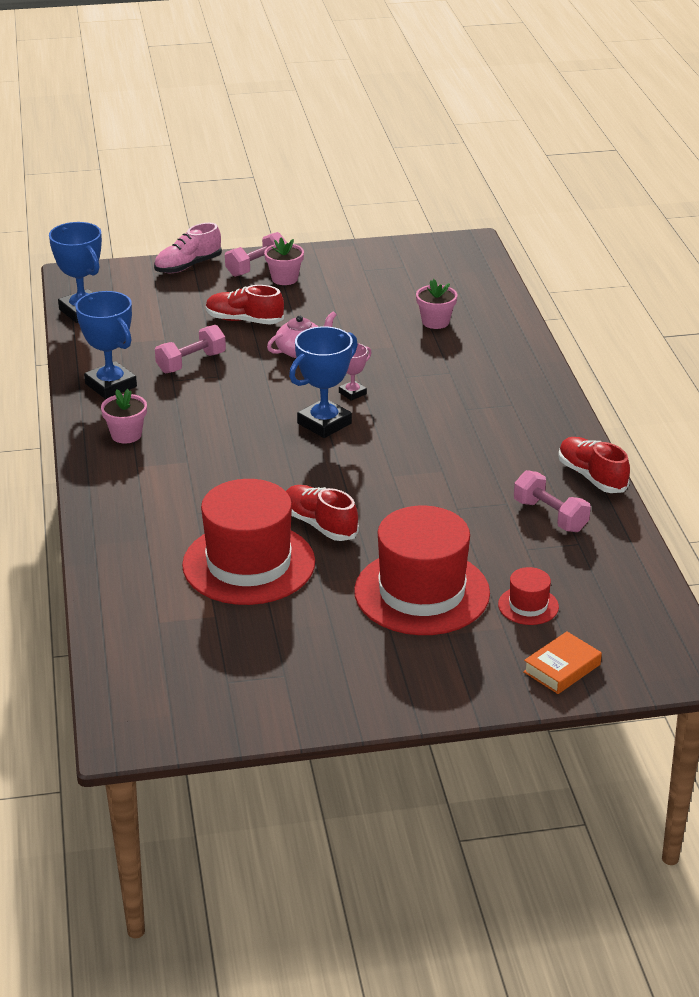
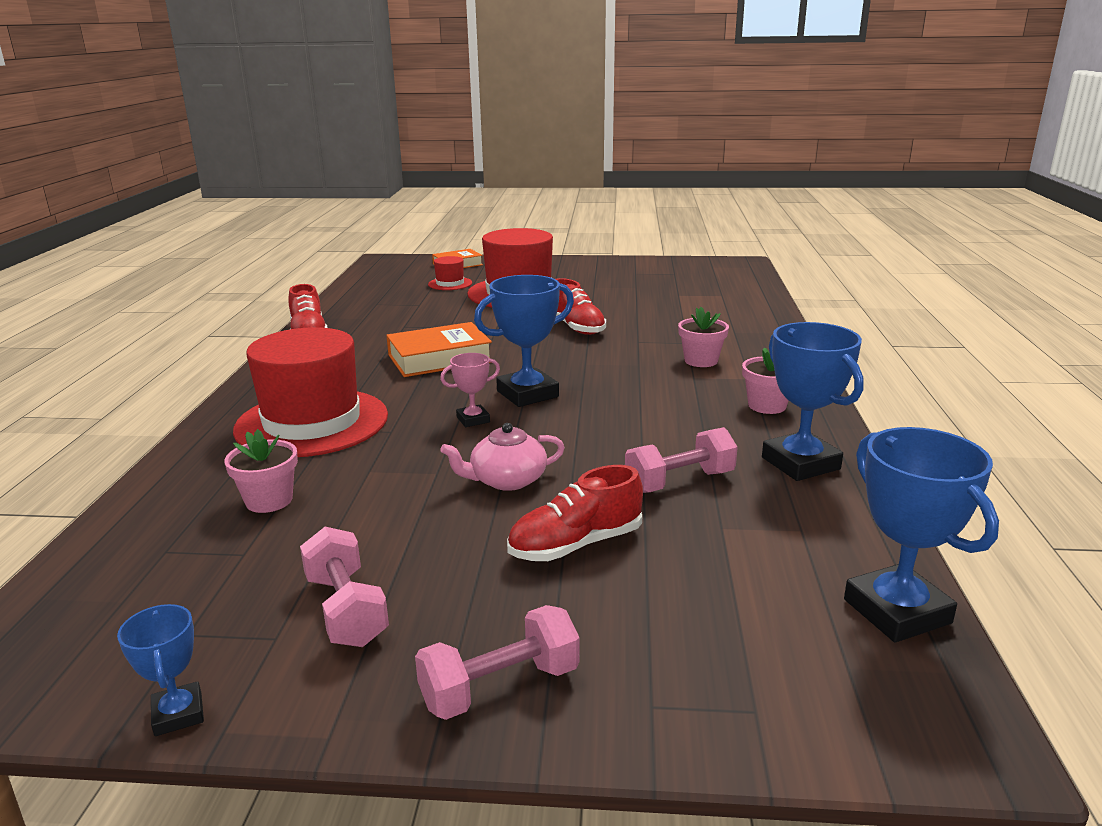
camera: 165 degrees left, 10 degrees down
pink shoe [154,223,222,273] -> none
red hat [182,479,315,605] -> red hat moved to [233,327,388,457]
red shoe [206,285,284,325] -> red shoe turned 120 degrees clockwise [507,465,643,561]
pink flower pot [264,237,304,285] -> pink flower pot moved to [678,307,729,367]
pink dumbbell [514,470,591,532] -> pink dumbbell moved to [300,527,389,647]
none -> blue trophy [117,604,204,736]
none -> orange book [386,322,492,377]

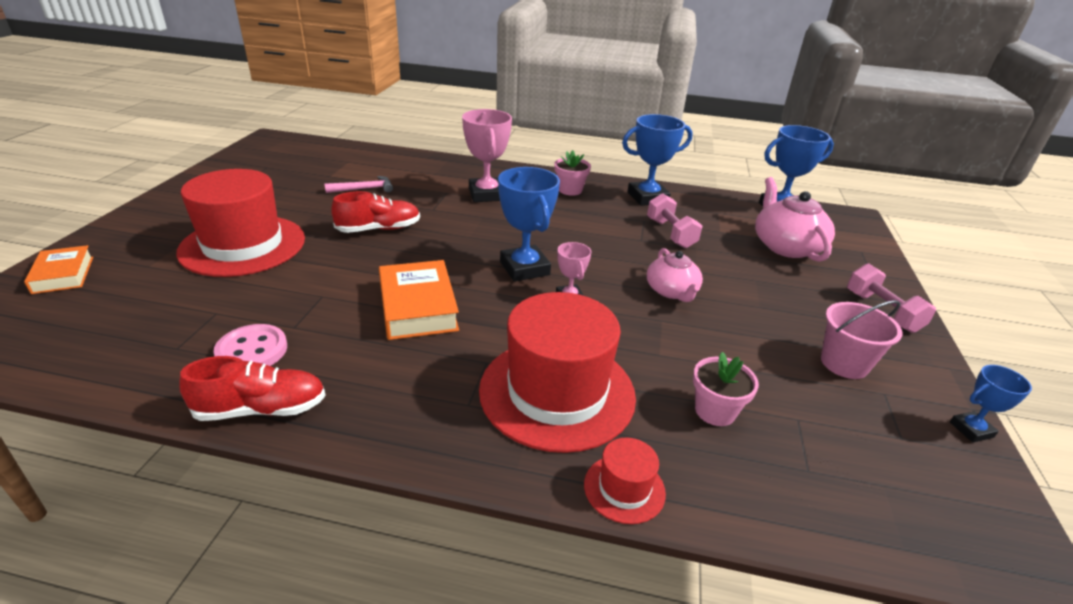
camera: 85 degrees left, 10 degrees up
pink dumbbell [300,527,389,647] -> pink bucket [821,300,902,379]
red hat [428,256,472,290] -> red hat moved to [584,437,666,524]
red shoe [507,465,643,561] -> none
pink flower pot [678,307,729,367] -> pink trophy [462,109,512,202]
none -> pink button [214,324,287,366]
none -> pink hammer [325,176,393,193]
none -> pink teapot [755,177,835,262]

